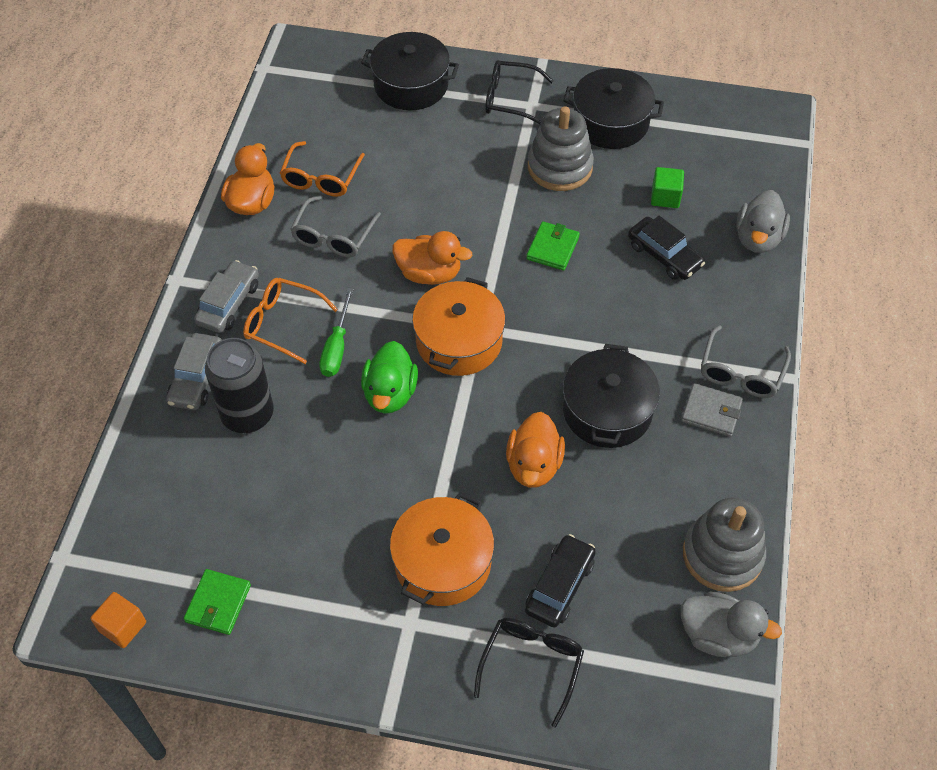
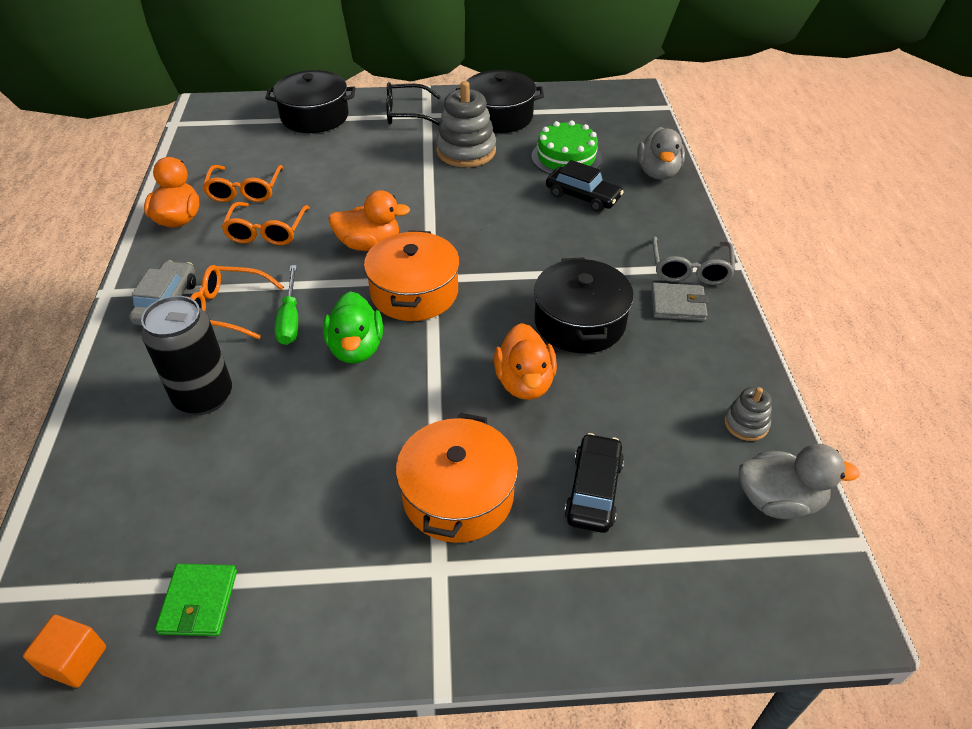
camera: 15 degrees left, 10 degrees down
grey car [166,333,222,410] -> none
grey glasses [290,196,381,257] -> orange glasses [221,202,310,245]
black glasses [474,618,584,728] -> none
green wallet [526,221,580,270] -> none
green cube [651,167,684,208] -> green cake [531,120,602,174]
grey stacking toy [683,497,766,592] -> grey stacking toy [724,387,772,441], size x0.51

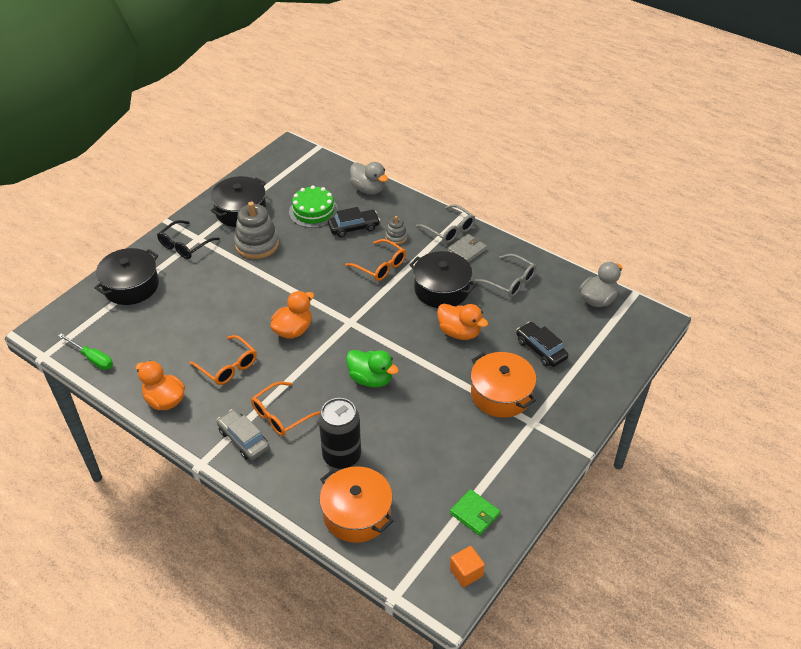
camera: 50 degrees left, 0 degrees up
orange glasses [202,165,284,202] -> orange glasses moved to [345,239,406,281]
green screwdriver [275,265,298,345] -> green screwdriver moved to [58,333,113,370]
orange pot [364,230,460,321] -> orange pot moved to [319,466,394,543]
grey stacking toy [724,387,772,441] -> grey stacking toy moved to [385,216,407,245]
none -> grey glasses [474,254,536,297]

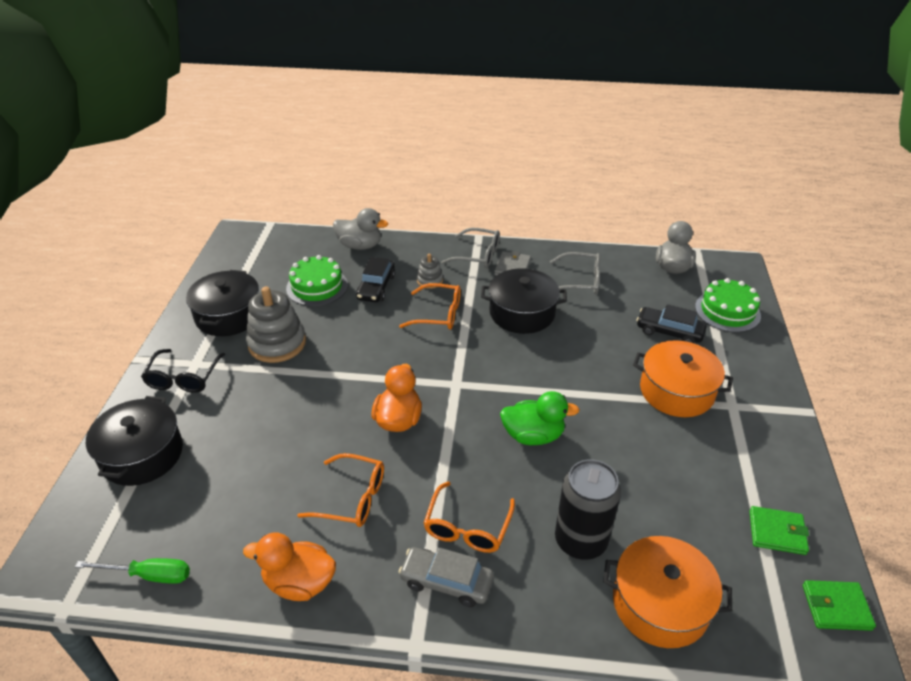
camera: 30 degrees left, 5 degrees down
black car [328,207,380,238] -> black car turned 150 degrees clockwise [356,257,395,302]
orange duck [437,304,488,340] -> none
orange cube [450,546,485,587] -> green wallet [803,580,876,631]
none -> green cake [695,278,761,332]

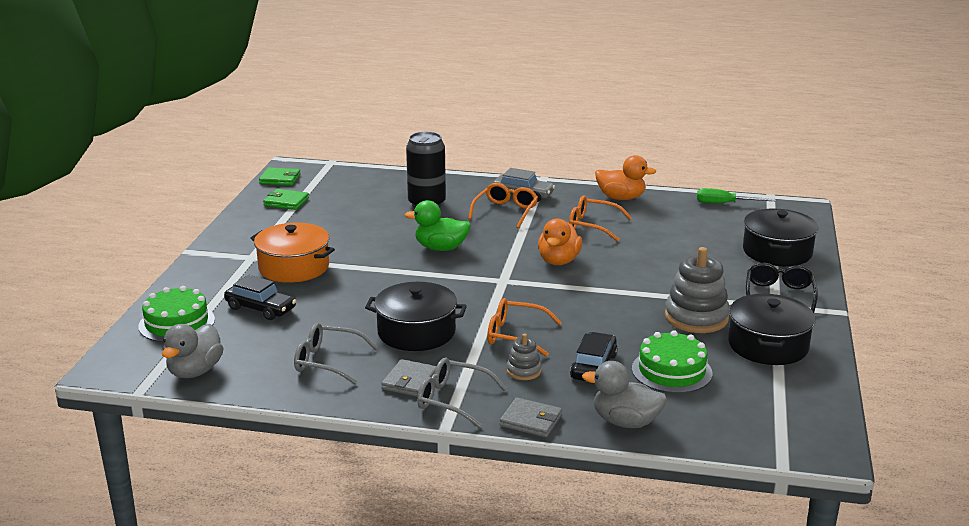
camera: 175 degrees left, 15 degrees down
orange pot [603,536,732,648] -> none
none -> grey wallet [500,397,562,437]

